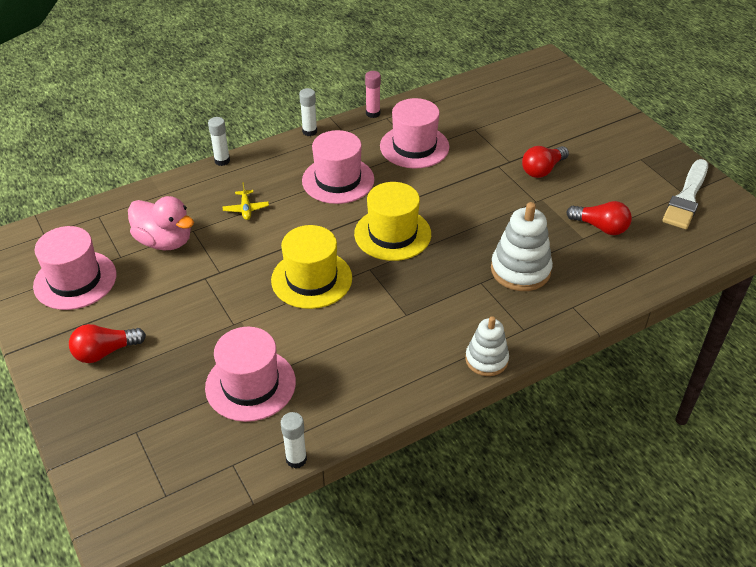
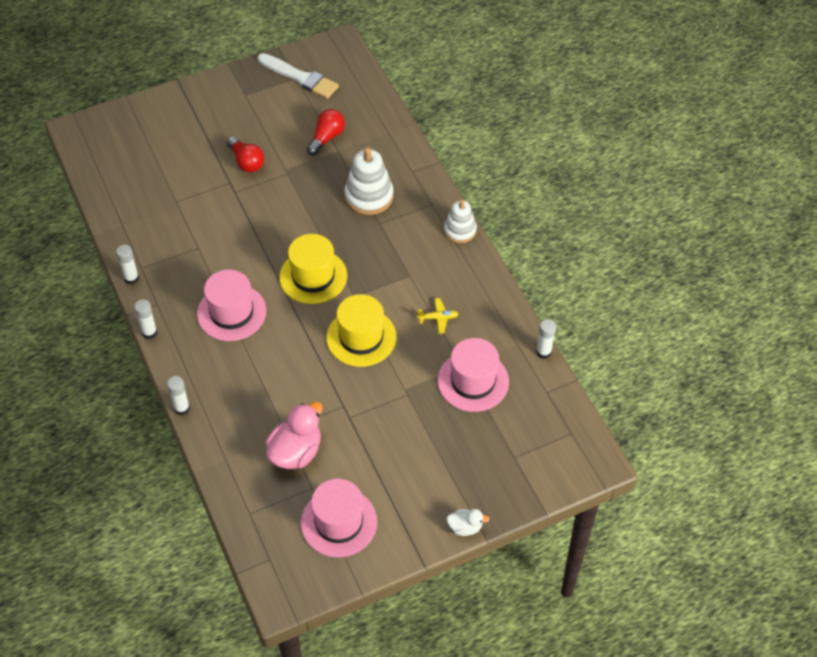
camera: 85 degrees left, 10 degrees up
red light bulb [69,324,146,363] -> none
yellow plane [223,182,269,220] -> yellow plane moved to [417,298,458,334]
pink glue stick [365,71,381,118] -> white glue stick [116,245,139,284]
pink hat [380,98,449,168] -> none
none -> white duck [446,509,490,536]

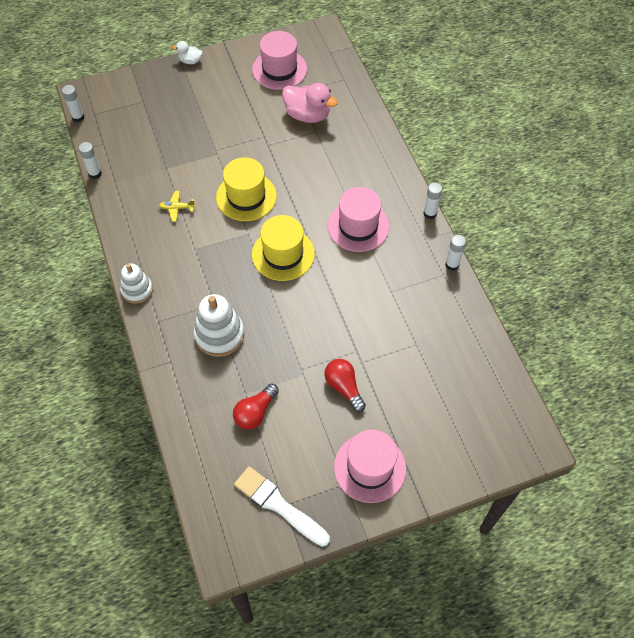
camera: 175 degrees left, 5 degrees up
white glue stick [167,376,190,415] -> white glue stick moved to [62,85,85,122]
pink duck [266,402,323,469] -> pink duck turned 105 degrees counterclockwise [282,83,338,123]
pink hat [438,338,509,412] -> pink hat moved to [334,430,406,503]

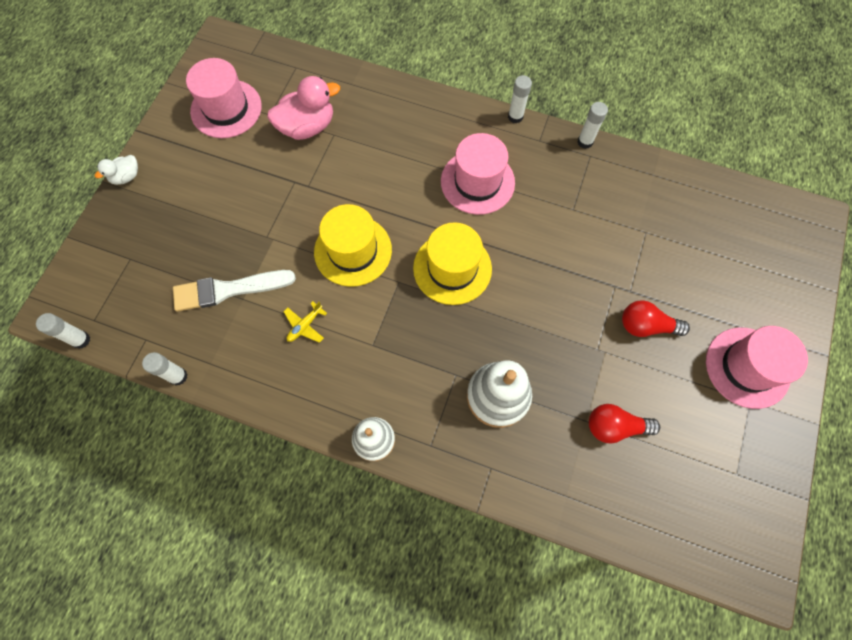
camera: 50 degrees left, 10 degrees up
red light bulb [233,383,279,430] -> red light bulb turned 105 degrees clockwise [589,404,660,443]
white brush [234,466,330,547] -> white brush moved to [173,270,296,312]

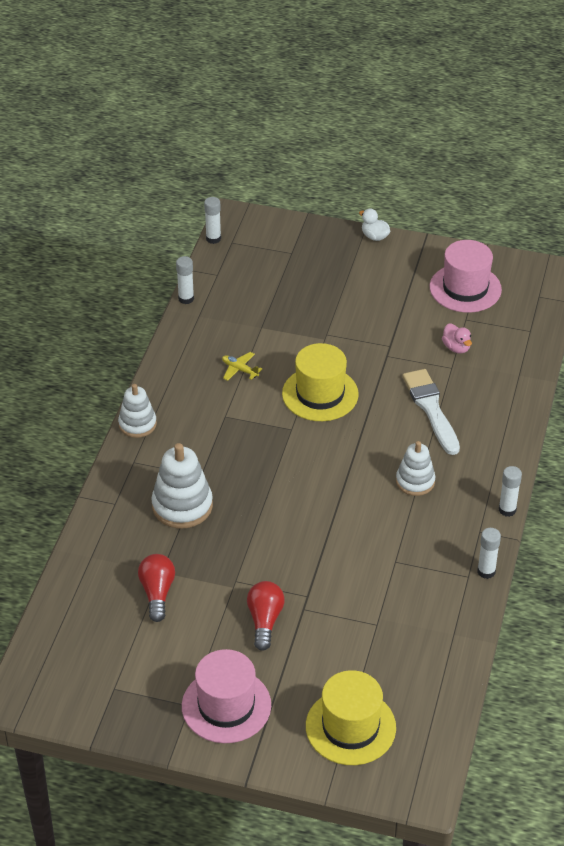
camera: 85 degrees right, 25 degrees down
white brush [173,270,296,312] -> white brush moved to [403,369,460,455]
pink duck [267,76,340,140] -> pink duck [442,323,472,354], size x0.54
yellow hat [413,222,492,305] -> yellow hat moved to [306,670,396,765]
pink hat [441,133,515,215] -> white stacking toy [396,441,435,496]

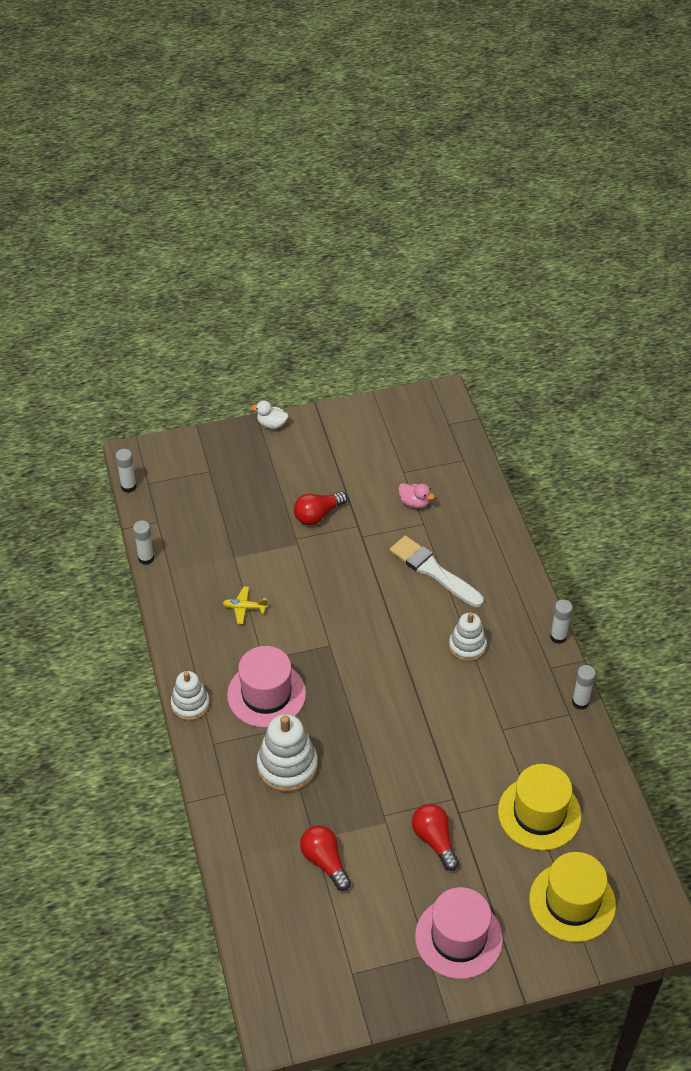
camera: 30 degrees left, 5 degrees up
yellow hat [282,343,359,421] -> yellow hat moved to [498,764,581,850]
pink hat [430,240,502,313] -> pink hat moved to [227,646,306,728]
none -> red light bulb [294,491,347,525]

